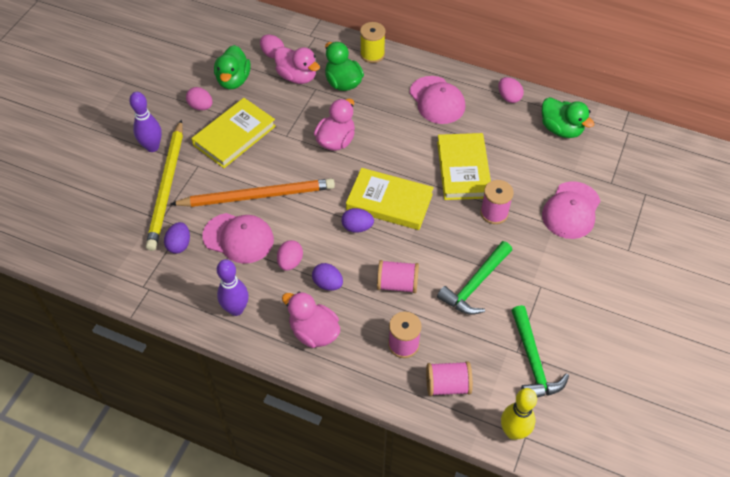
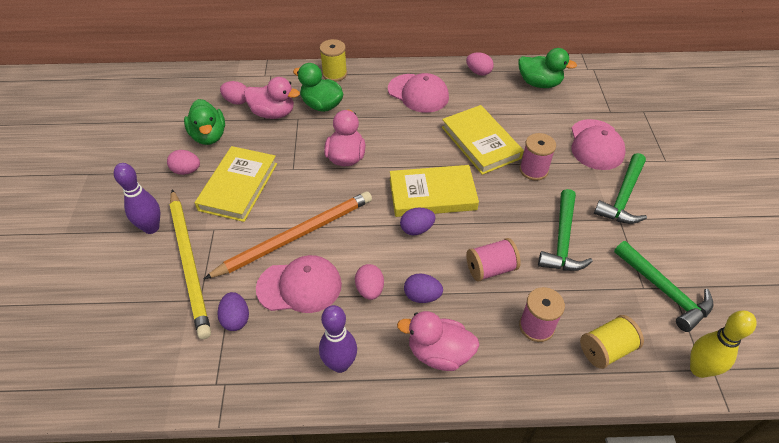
camera: 25 degrees left, 5 degrees down
pink spool [426,361,473,396] -> yellow spool [580,315,644,369]
none -> green hammer [594,153,647,224]

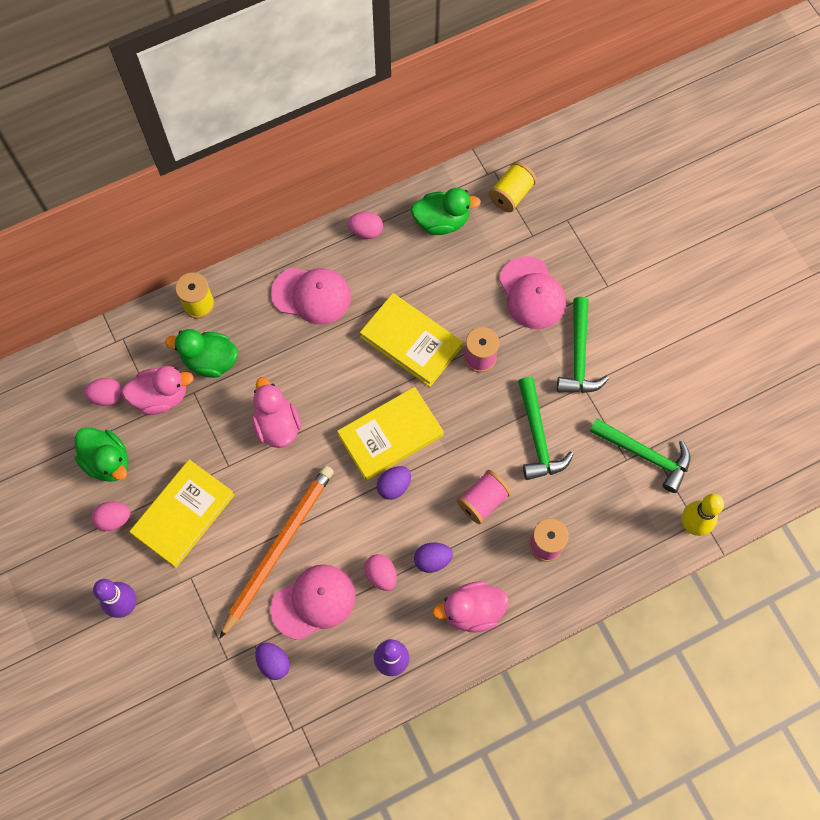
camera: 25 degrees left, 20 degrees up
yellow pencil [170,189,211,339] -> none
yellow book [195,146,277,222] -> yellow book turned 45 degrees clockwise [130,459,235,568]
yellow spool [580,315,644,369] -> yellow spool moved to [489,162,537,212]

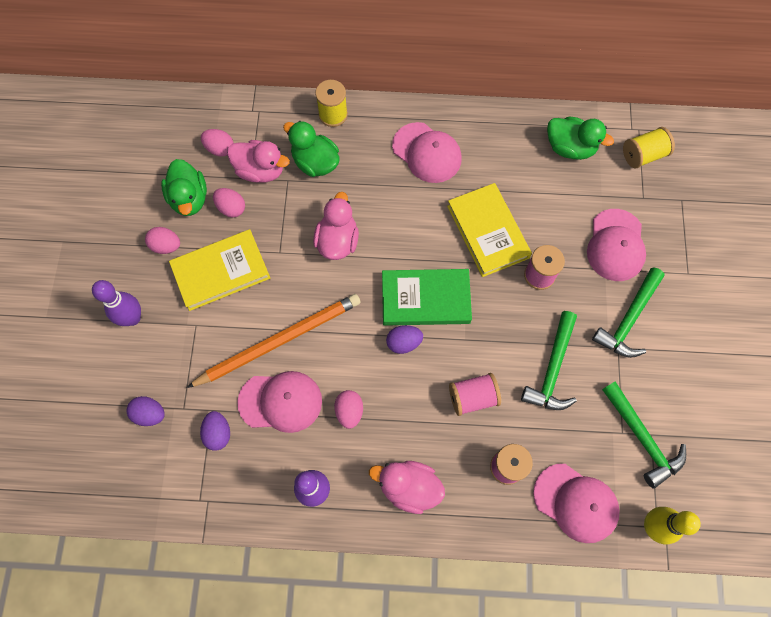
camera: 30 degrees right, 0 degrees up
yellow book [337,387,444,480] -> green book [382,269,472,326]
pink egg [347,212,383,239] -> pink egg moved to [213,188,245,218]
purple egg [414,543,453,573] -> purple egg moved to [126,396,165,426]
none -> pink cap [533,464,620,543]

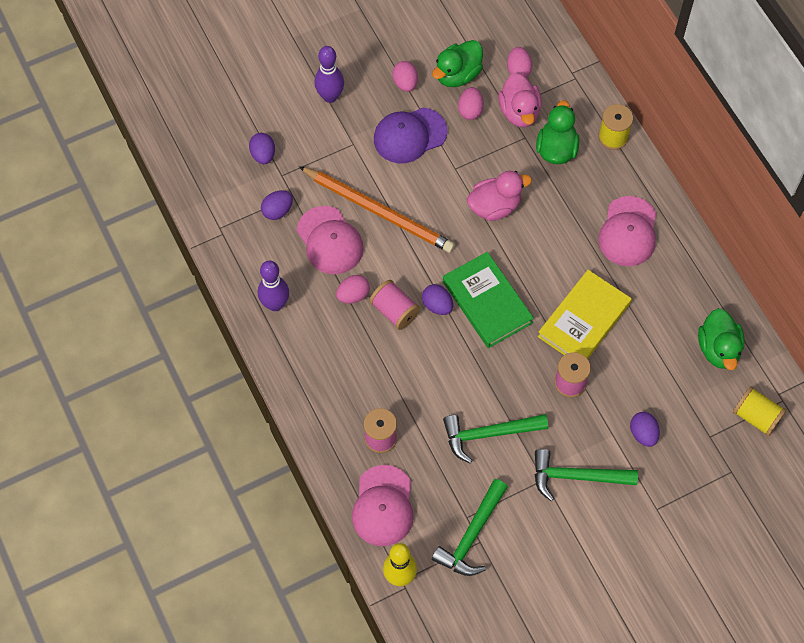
camera: 60 degrees right, 5 degrees down
yellow book [169,229,270,311] -> purple cap [374,108,447,163]
pink duck [369,461,445,514] -> none
pink spool [449,373,501,416] -> pink spool moved to [370,280,420,330]
pink cap [587,209,646,281] -> purple egg [630,412,660,447]

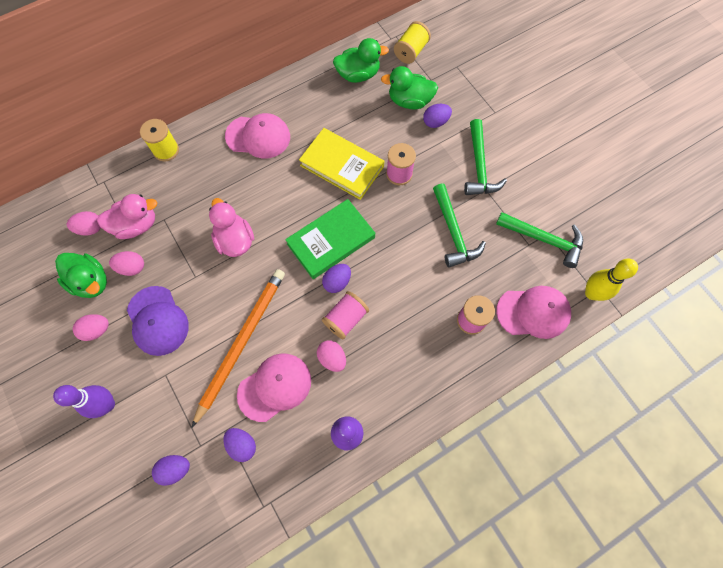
camera: 95 degrees left, 5 degrees up
green duck [536,100,579,164] -> green duck moved to [381,66,438,109]

